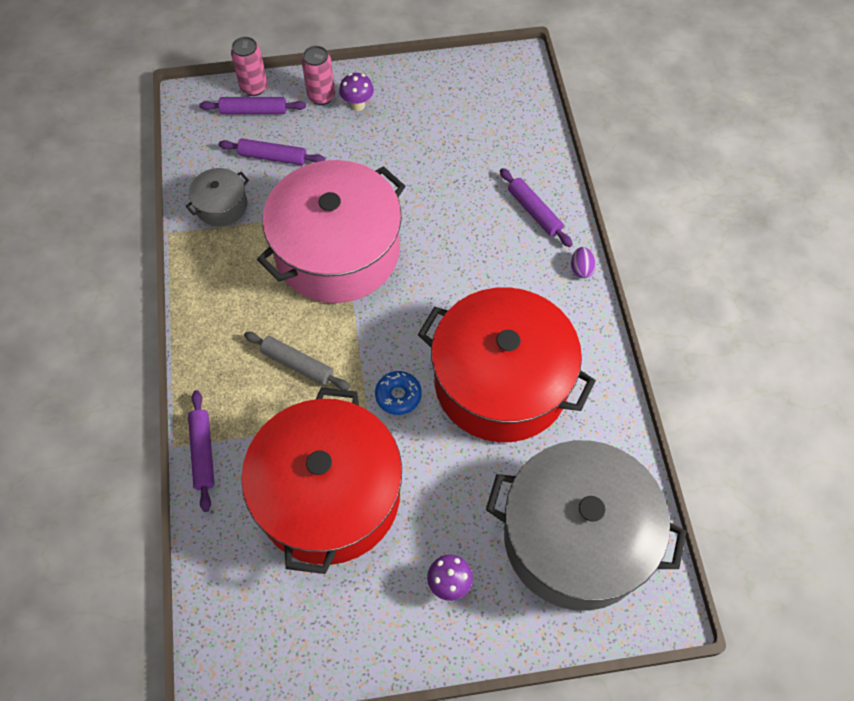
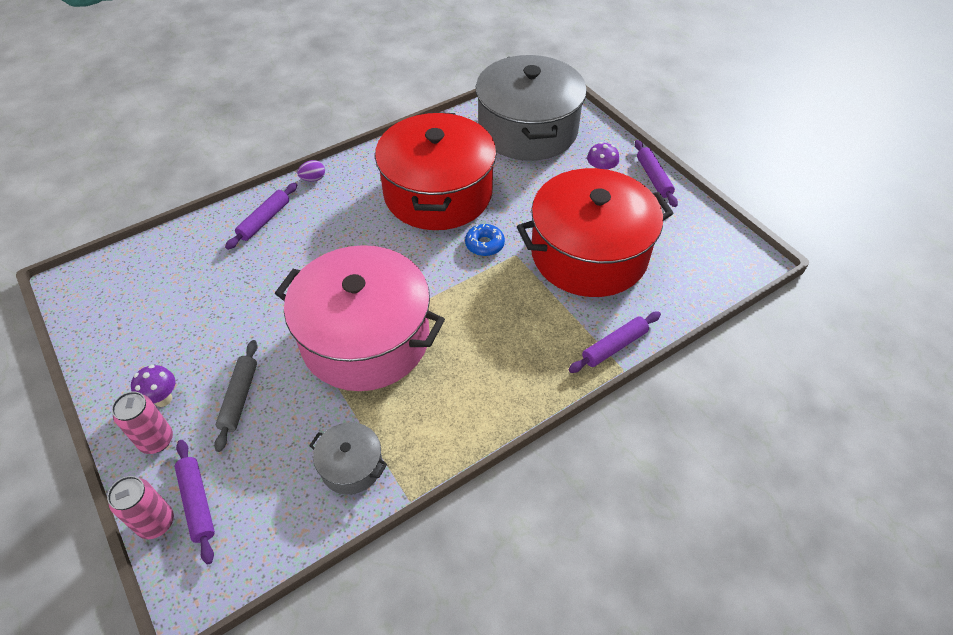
camera: 115 degrees left, 10 degrees down
purple rolling pin [219,138,325,165] -> purple rolling pin moved to [635,140,678,207]
grey rolling pin [244,332,350,390] -> grey rolling pin moved to [214,340,258,452]

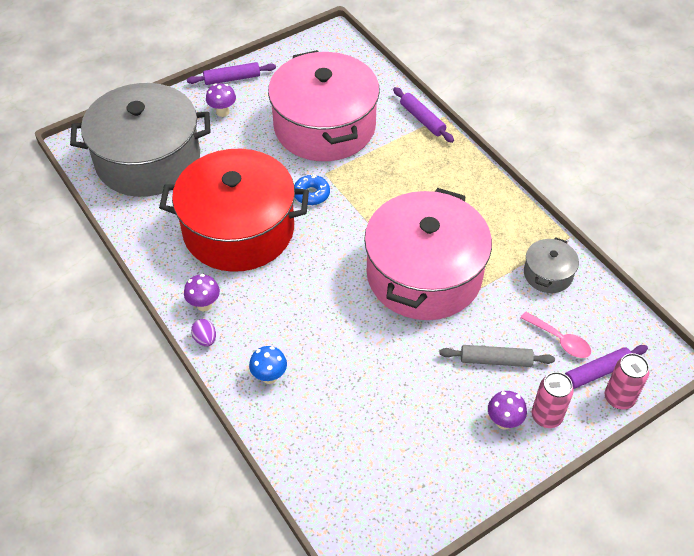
camera: 90 degrees left, 0 degrees up
purple rolling pin [225,183,297,250] -> blue mushroom [249,346,287,384]
red pot [517,168,674,297] -> pink pot [268,50,380,161]
none -> purple mushroom [184,274,220,311]
none -> pink spoon [520,312,591,358]

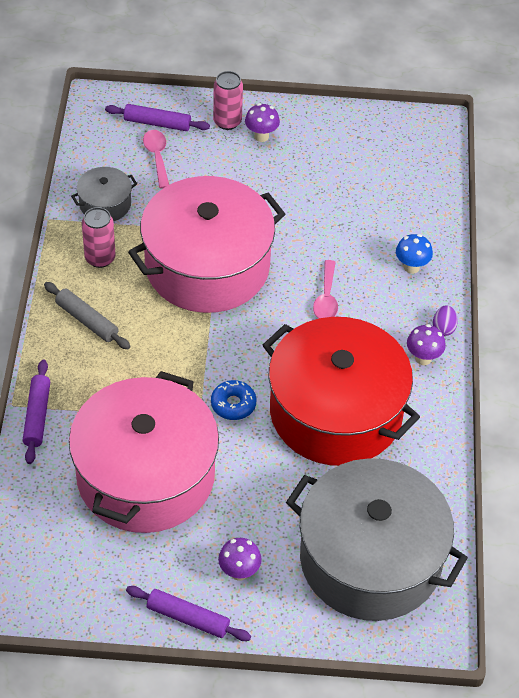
camera: 145 degrees left, 0 degrees up
grey rolling pin [439,345,555,367] -> grey rolling pin moved to [44,282,131,349]
pink can [605,353,649,410] -> pink can moved to [82,207,116,268]
none -> pink spoon [313,260,338,319]

